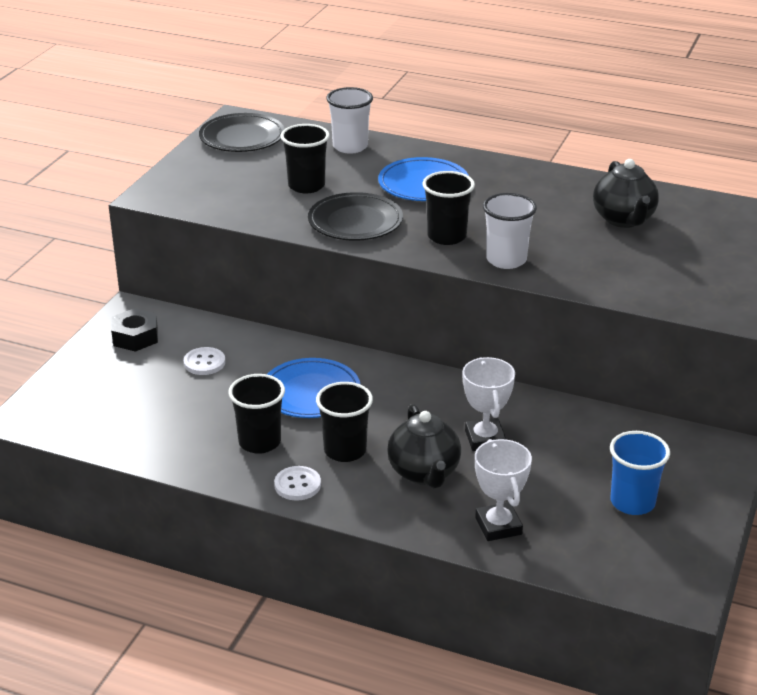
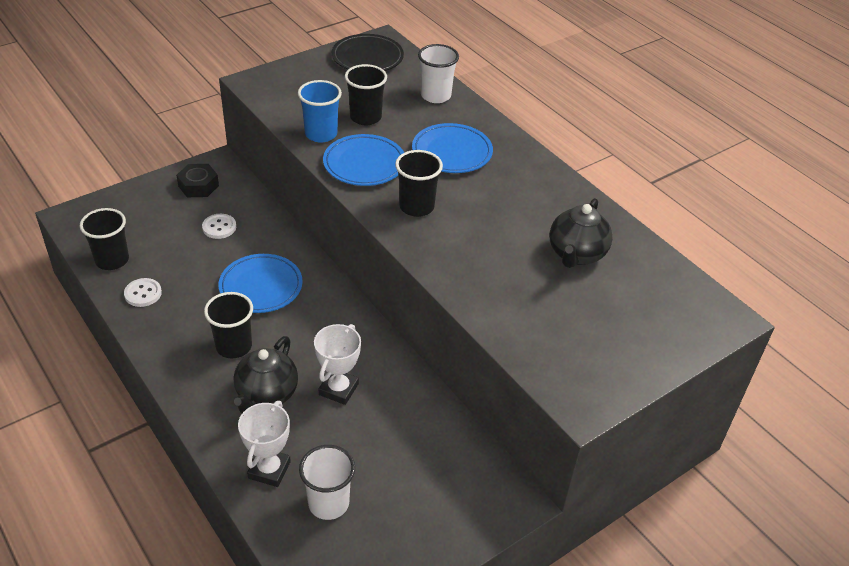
camera: 30 degrees right, 10 degrees up
black cup [228,374,285,454] -> black cup moved to [80,208,129,270]
white button [274,466,321,501] -> white button moved to [124,278,162,307]
black plate [308,192,403,241] -> blue plate [323,134,404,186]
white cup [483,193,537,269] -> white cup moved to [299,445,355,520]
blue cup [610,431,670,515] -> blue cup moved to [298,80,342,143]

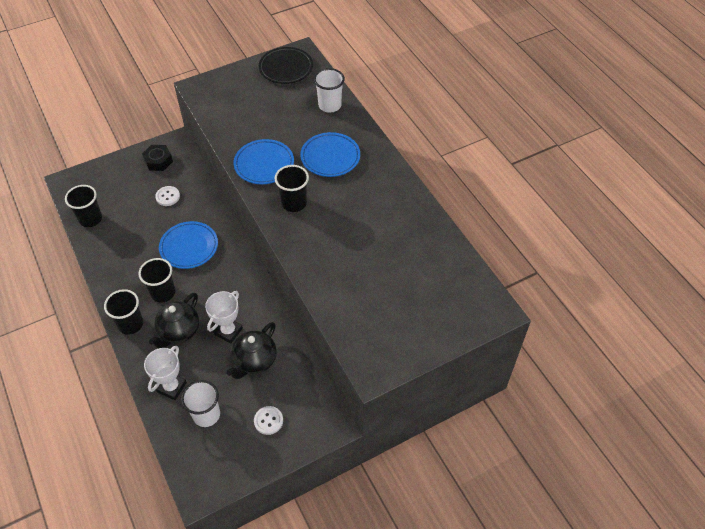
camera: 10 degrees right, 10 degrees up
white button [124,278,162,307] -> white button moved to [254,406,283,435]
blue cup [298,80,342,143] -> none
black cup [345,64,387,125] -> black cup moved to [104,289,143,335]
black teapot [550,198,613,268] -> black teapot moved to [227,322,277,379]

